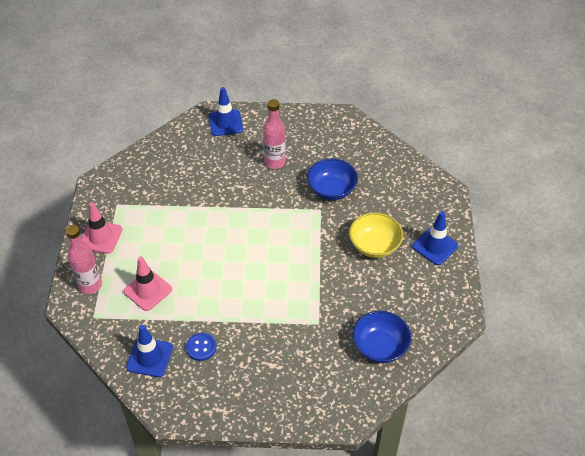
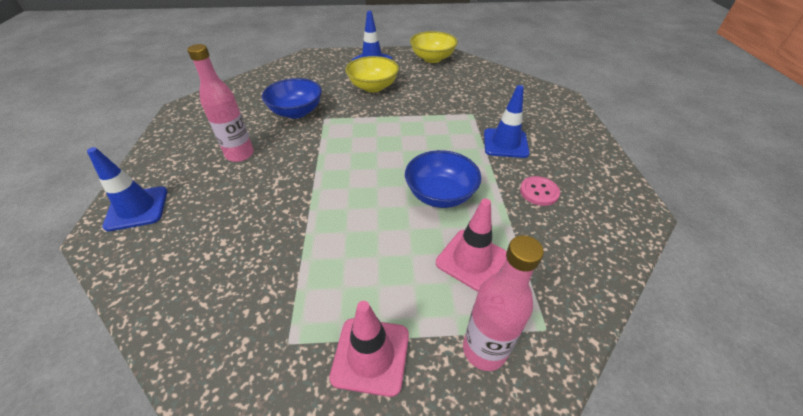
camera: 95 degrees left, 5 degrees down
blue traffic cone [126,325,173,377] -> blue traffic cone moved to [484,85,530,158]
blue button [186,333,217,361] -> pink button [520,176,560,206]
blue bowl [352,311,412,363] -> blue bowl moved to [405,150,481,208]
none -> yellow bowl [410,31,458,63]

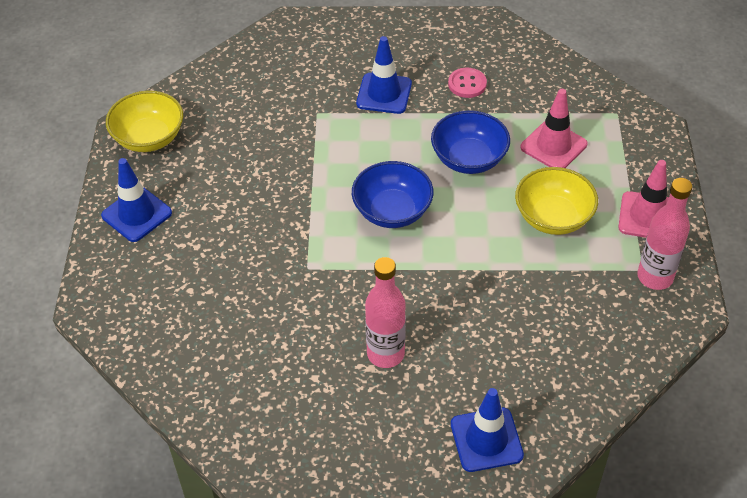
camera: 85 degrees left, 5 degrees up
blue bowl [262,78,322,119] -> blue bowl moved to [352,161,434,228]
yellow bowl [345,56,399,92] -> yellow bowl moved to [515,167,598,235]
pink bottle [463,235,544,371] -> pink bottle moved to [637,178,692,290]

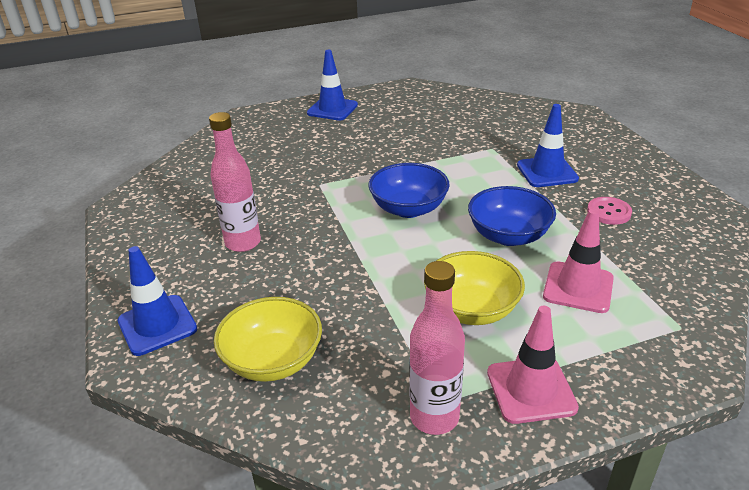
camera: 70 degrees right, 15 degrees down
yellow bowl [106,90,183,152] -> yellow bowl moved to [214,297,322,382]

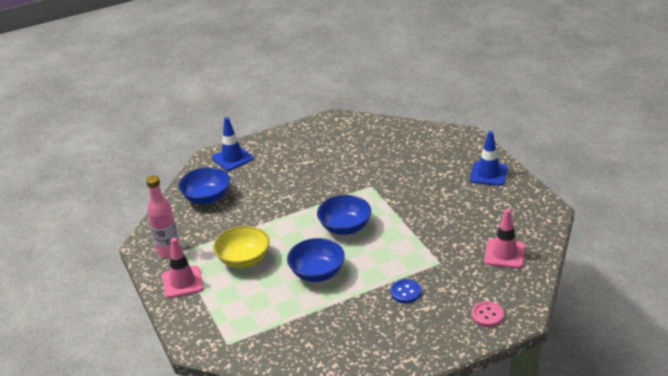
camera: 85 degrees right, 0 degrees up
pink bottle [209,112,261,252] -> none
yellow bowl [214,297,322,382] -> blue bowl [178,167,230,204]
blue traffic cone [517,104,579,187] -> blue button [390,279,421,303]
pink traffic cone [543,209,614,313] -> pink traffic cone moved to [484,209,525,268]
pink button [587,197,632,225] -> pink button moved to [471,301,504,327]

